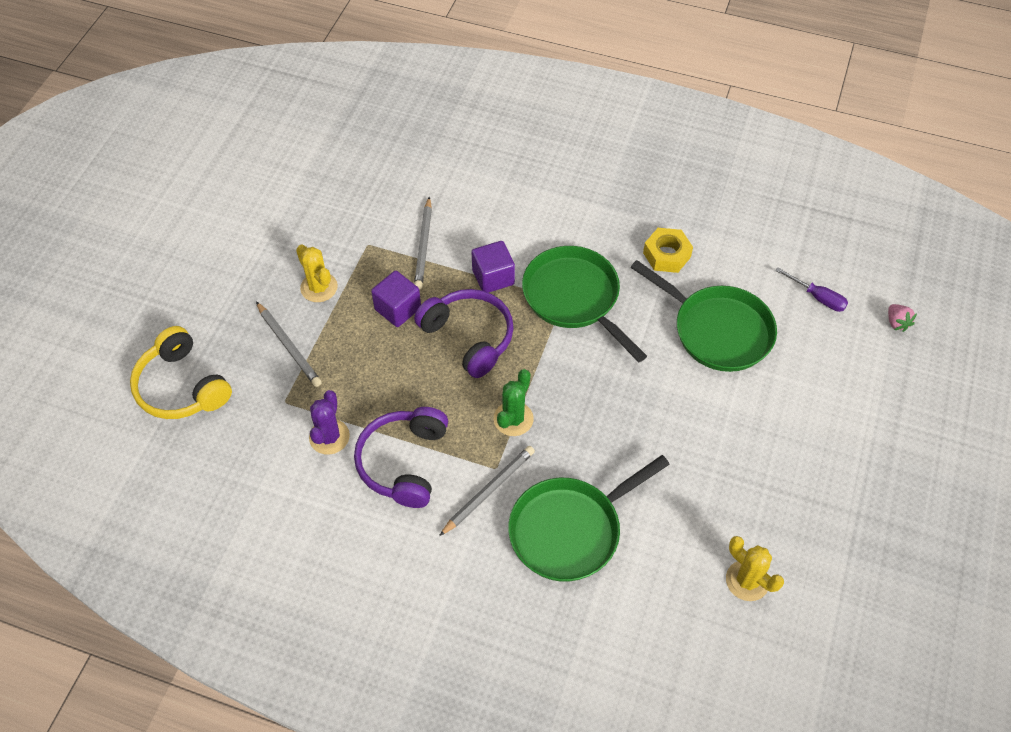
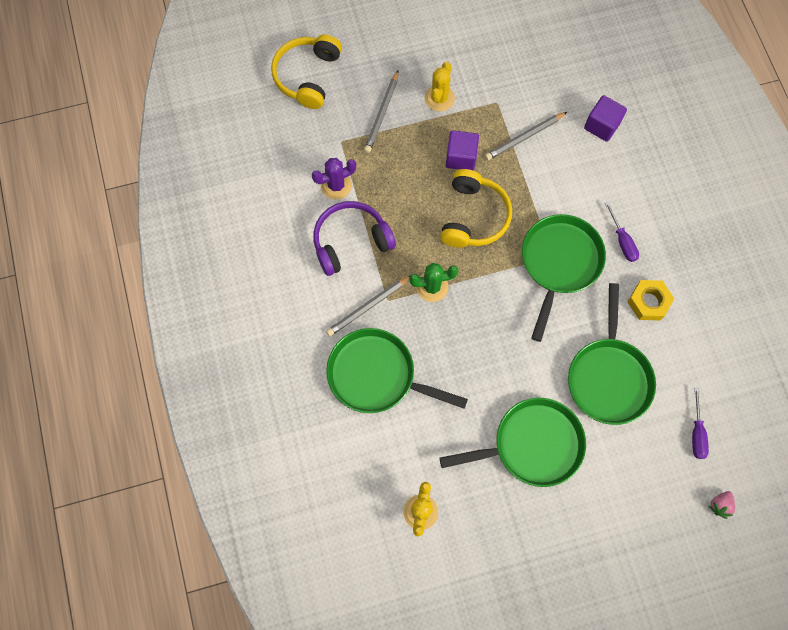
camera: 55 degrees right, 15 degrees up
purple headphones [414,289,514,378] -> yellow headphones [440,169,512,248]
grey pencil [439,446,535,536] -> grey pencil turned 135 degrees clockwise [326,275,411,336]
purple cube [471,241,515,293] -> purple cube moved to [584,95,627,142]
none -> green pan [440,398,586,487]
none -> purple screwdriver [605,202,639,262]

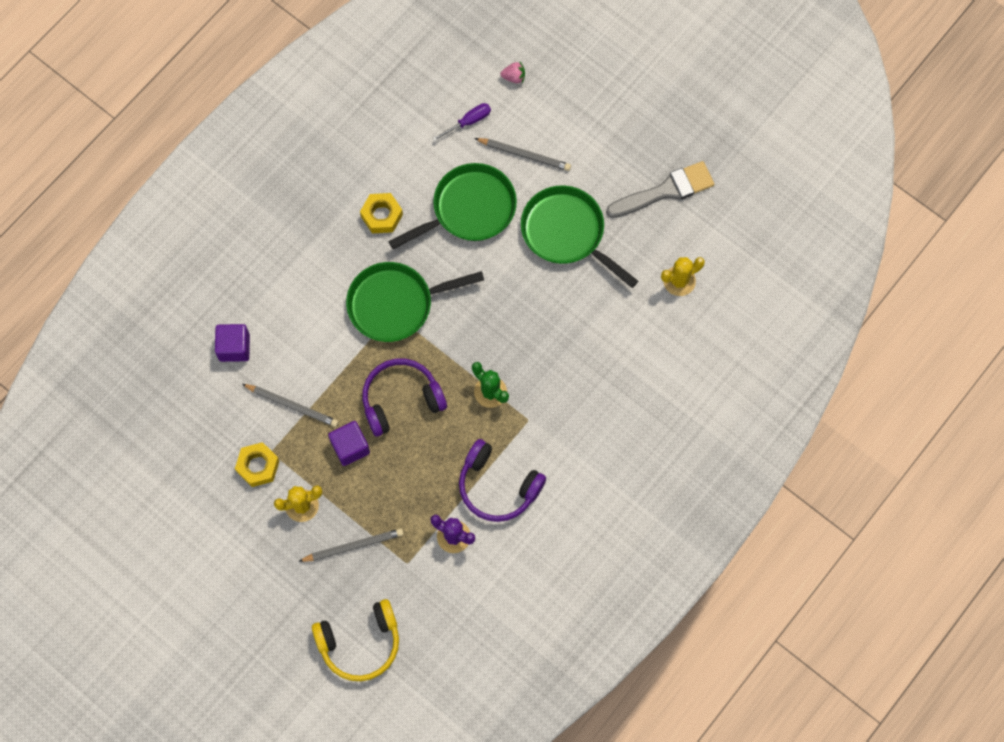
camera: 125 degrees left, 0 degrees up
grey pencil [326,275,411,336] -> grey pencil moved to [474,138,571,171]
green pan [326,328,468,413] -> none
yellow headphones [440,169,512,248] -> purple headphones [362,358,447,436]
purple screwdriver [605,202,639,262] -> none
none -> yellow nut [235,442,279,487]
none -> grey brush [606,161,714,218]

